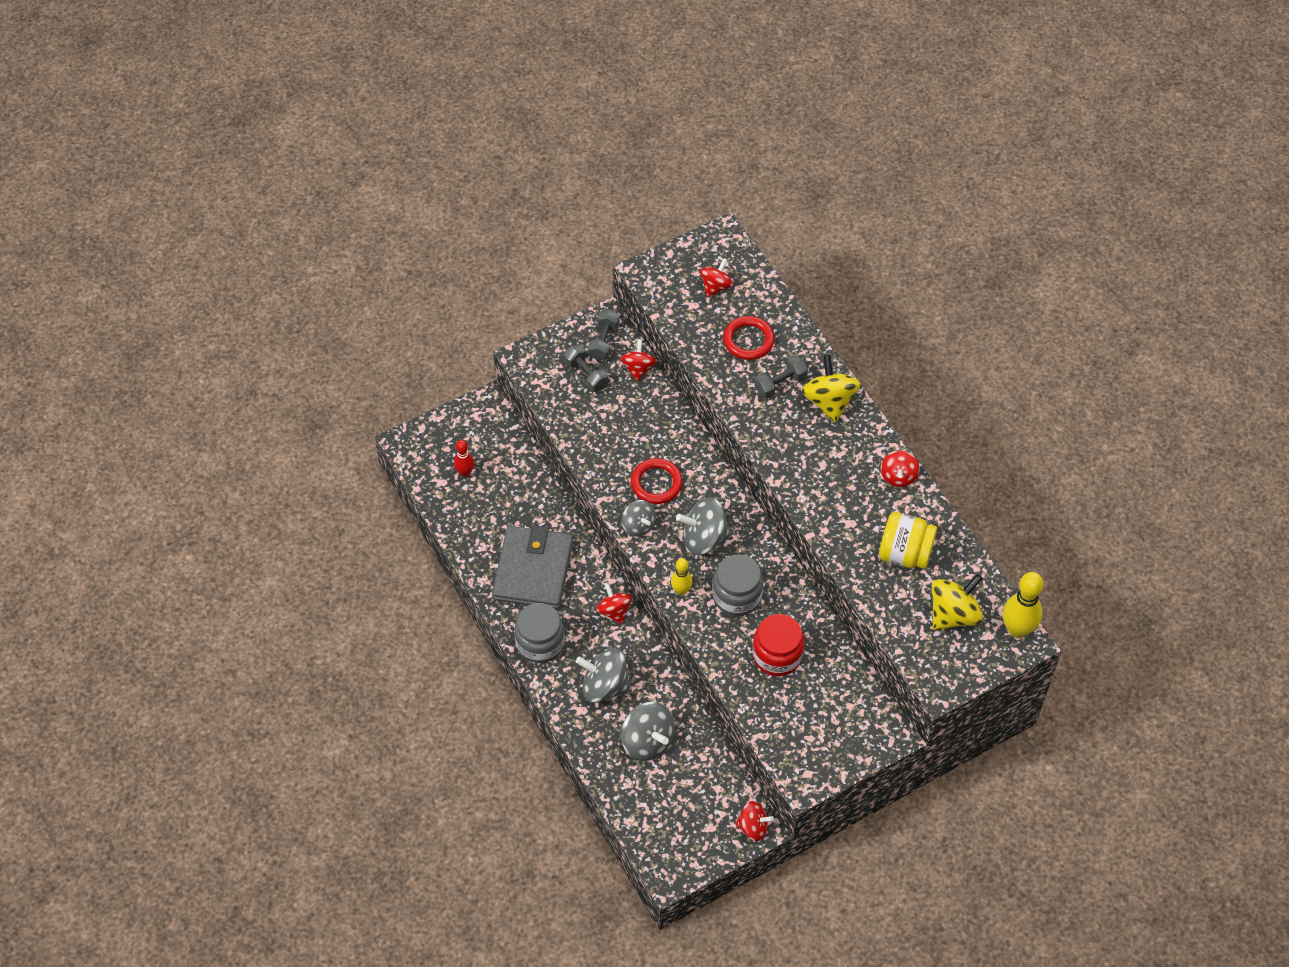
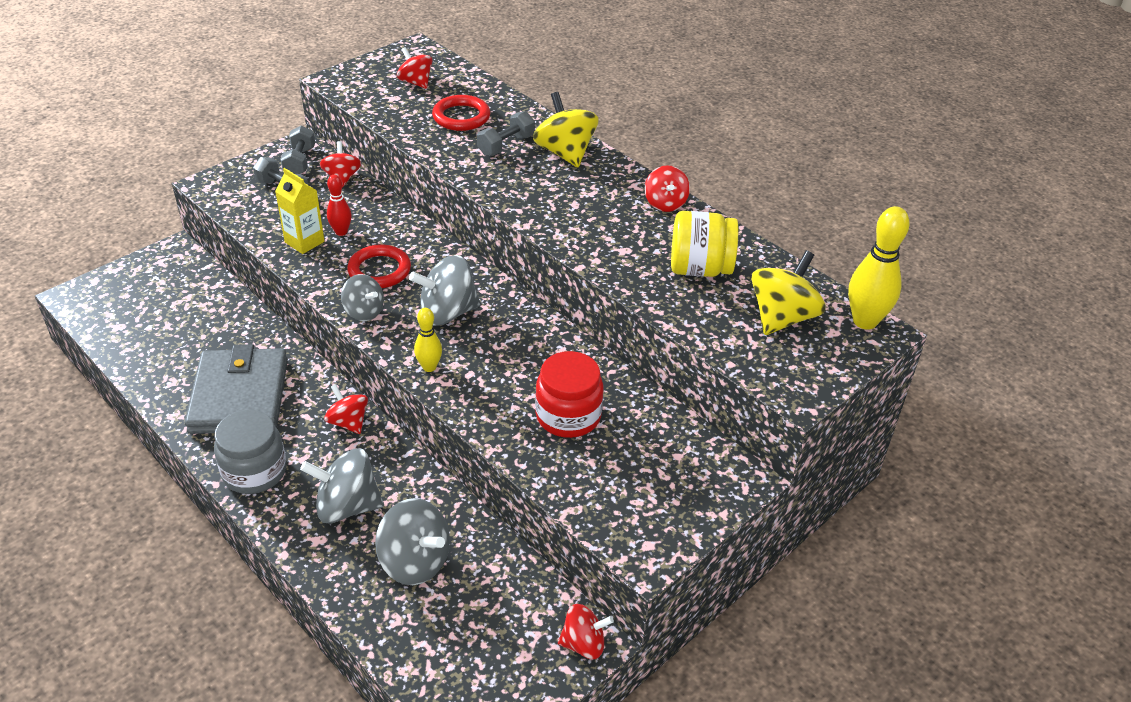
camera: 15 degrees left, 15 degrees down
red bowling pin [454,440,474,477] -> red bowling pin moved to [327,175,352,236]
red spinning top [700,258,733,297] -> red spinning top turned 60 degrees counterclockwise [397,47,432,89]
grey jar [712,555,763,616] -> none
none -> yellow carton [275,168,324,254]

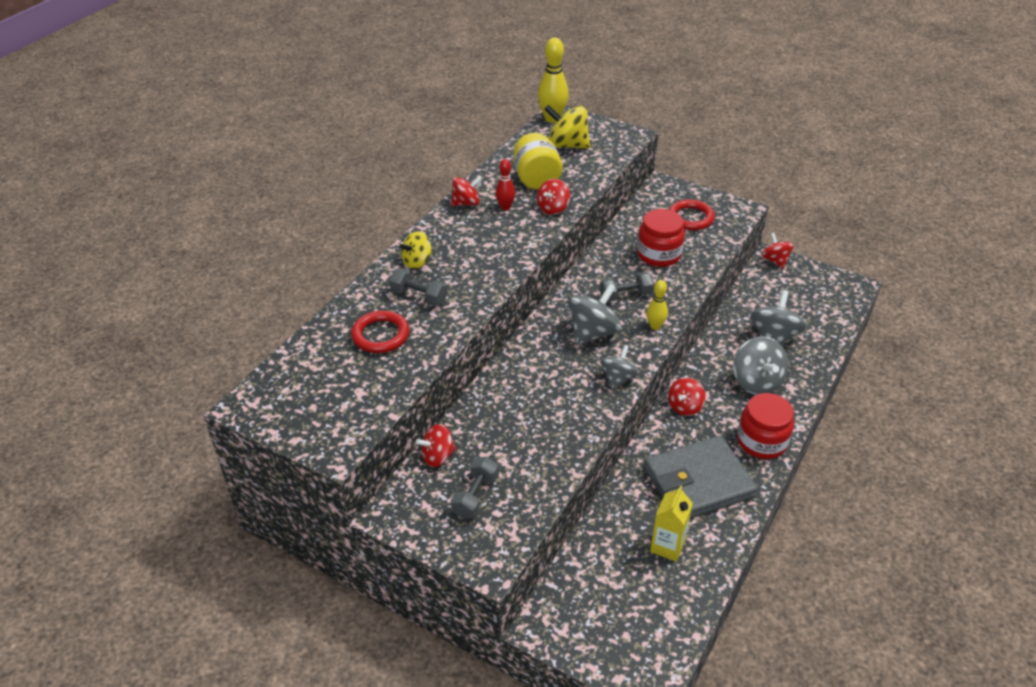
camera: 105 degrees left, 0 degrees up
grey jar [214,410,287,494] -> red jar [737,393,794,459]
yellow carton [275,168,324,254] -> yellow carton moved to [650,485,693,562]
grey dumbbell [281,125,315,174] -> grey dumbbell moved to [599,272,654,302]
red bowling pin [327,175,352,236] -> red bowling pin moved to [496,159,516,210]
red ring [347,245,411,288] -> red ring moved to [669,199,715,230]
red spinning top [397,47,432,89] -> red spinning top moved to [537,179,570,215]
grey spinning top [409,255,481,326] -> grey spinning top turned 105 degrees counterclockwise [569,284,621,345]
yellow spinning top [533,92,598,167] -> yellow spinning top [399,231,432,269], size x0.64

